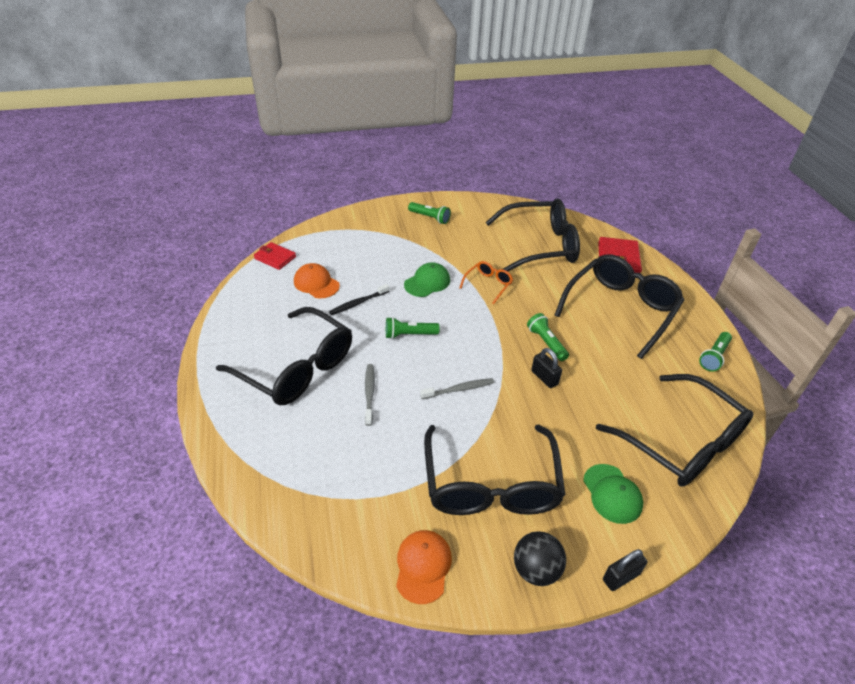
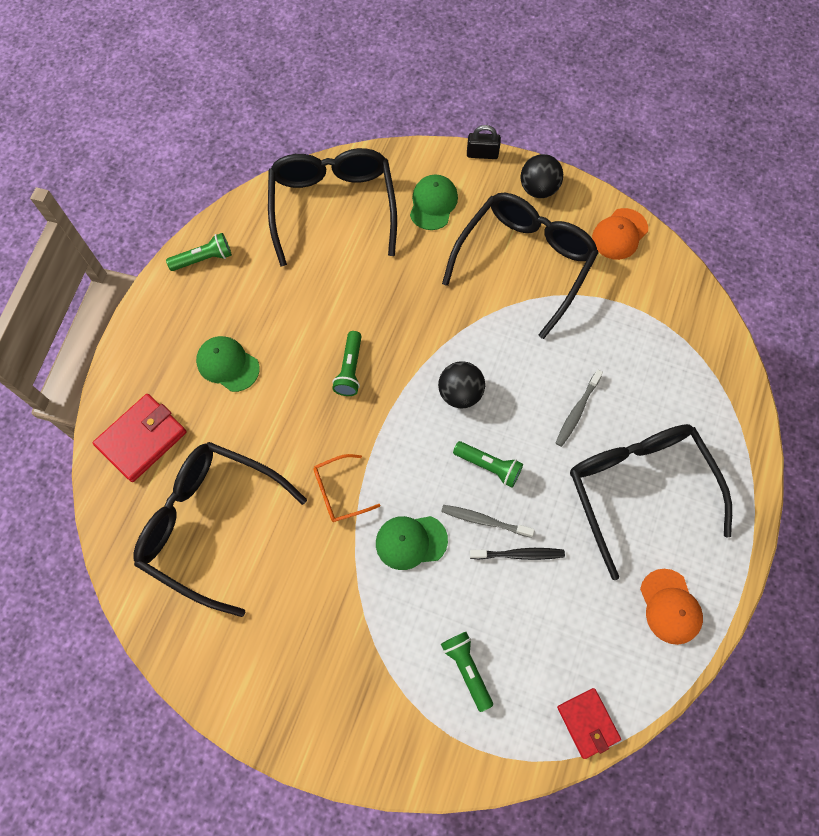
camera: 145 degrees left, 25 degrees up
orange cap [294,263,340,298] -> orange cap moved to [640,569,703,645]
green flashlight [408,202,451,224] -> green flashlight moved to [441,632,493,712]
grey toothbrush [420,378,494,399] -> grey toothbrush moved to [441,505,535,538]
black padlock [531,348,562,388] -> none
black glasses [555,254,684,359] -> green cap [196,336,260,392]
none -> black ball [438,361,485,408]

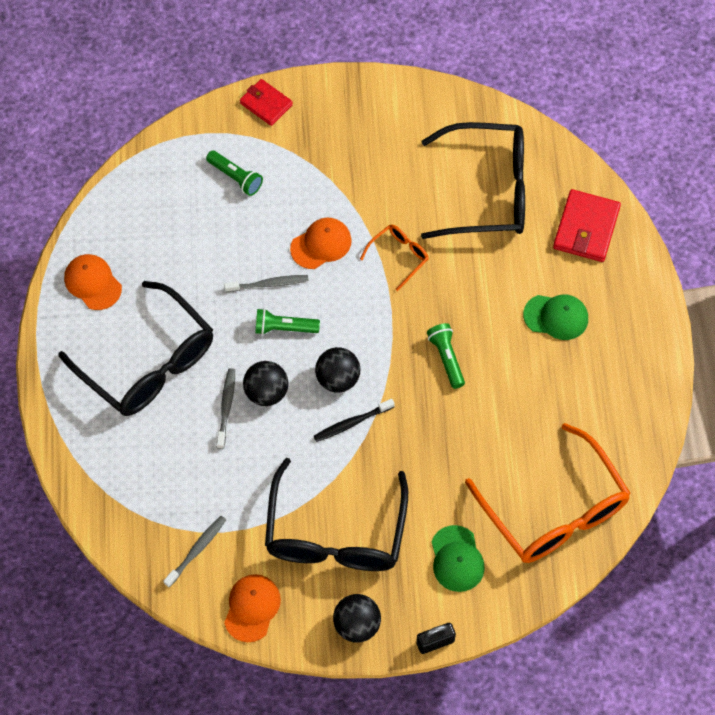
camera: 155 degrees right, 5 degrees down
green flashlight [166,233,232,271] -> none
black glasses [268,148,397,266] -> orange glasses [465,423,631,563]
green cap [376,516,448,570] -> orange cap [290,217,352,269]
black toothbrush [470,548,565,560] -> black toothbrush moved to [314,399,395,442]
red wallet [557,688,621,759] -> red wallet moved to [240,79,293,126]
none -> grey toothbrush [163,516,226,588]
none -> black ball [243,361,288,406]

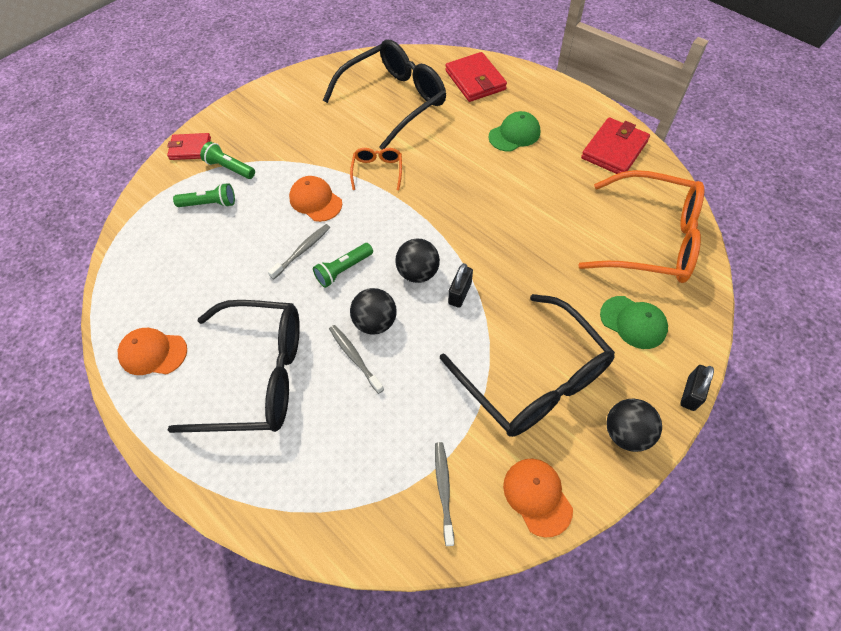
camera: 40 degrees left, 5 degrees down
orange cap [290,217,352,269] -> orange cap turned 60 degrees counterclockwise [289,176,342,222]
black toothbrush [314,399,395,442] -> black padlock [448,263,473,308]
green flashlight [427,323,465,389] -> green flashlight moved to [200,142,255,179]
none -> red wallet [581,118,650,174]

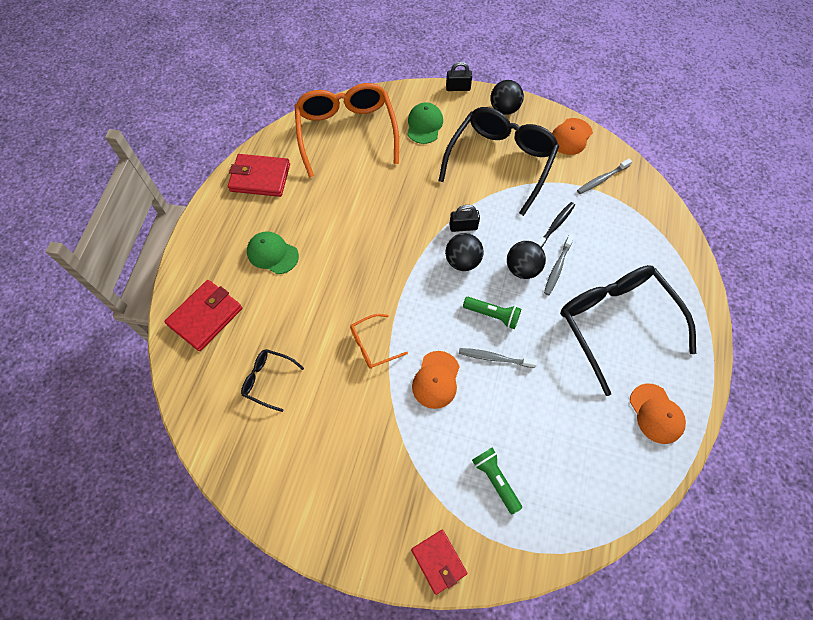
camera: 120 degrees left, 5 degrees up
green flashlight [200,142,255,179] -> none
black glasses [323,39,446,150] -> black glasses [241,349,304,412], size x0.45
none -> black toothbrush [537,202,575,248]

